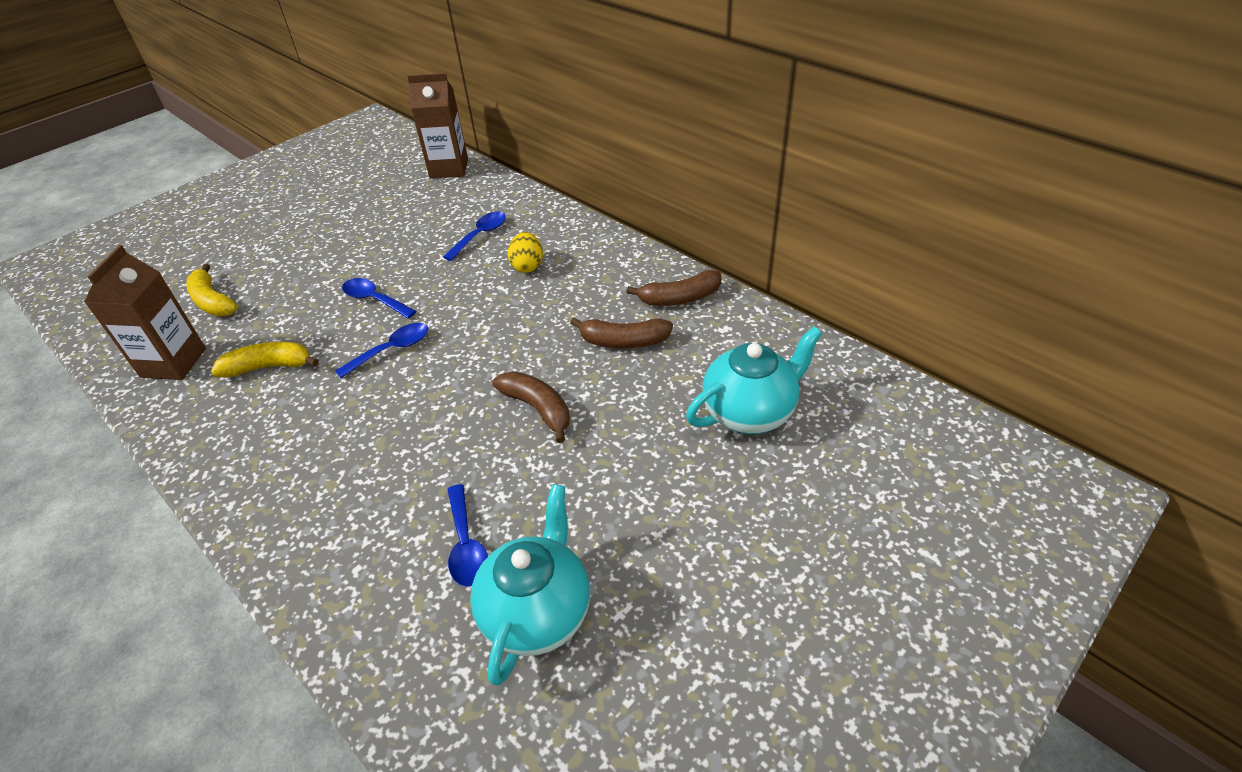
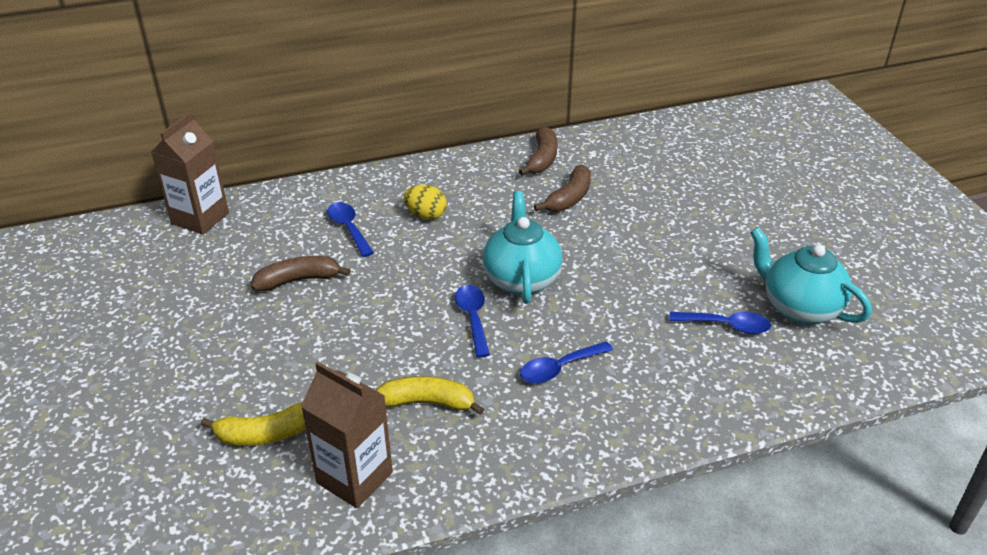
camera: 65 degrees left, 5 degrees down
yellow banana [211,342,319,378] -> yellow banana turned 75 degrees clockwise [376,376,484,415]
blue spoon [342,278,416,319] -> blue spoon moved to [520,341,613,383]
brown banana [492,371,570,443] -> brown banana moved to [251,256,350,291]
turquoise teapot [686,326,823,434] -> turquoise teapot moved to [483,191,562,304]

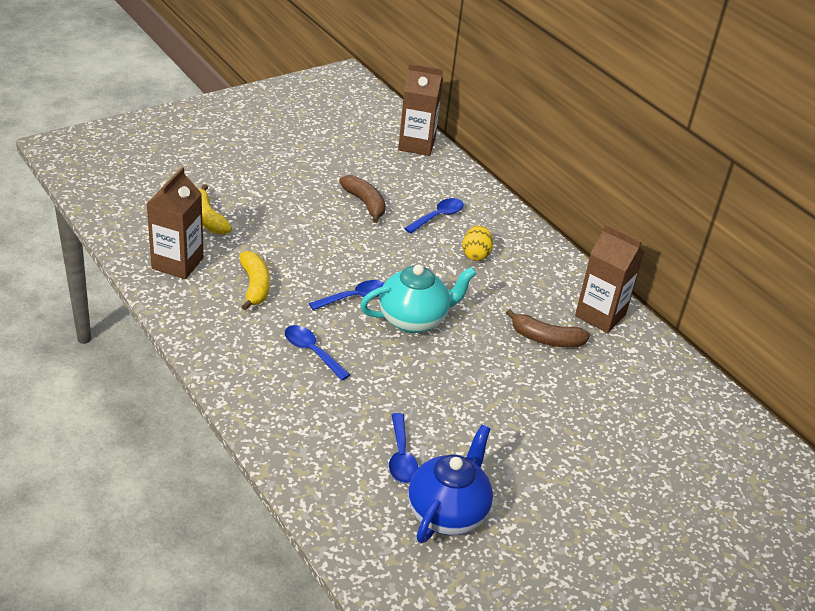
camera: 70 degrees right, 0 degrees up
brown banana [519,126,557,175] -> brown carton [575,224,644,333]
turquoise teapot [750,227,872,325] -> blue teapot [408,425,493,543]

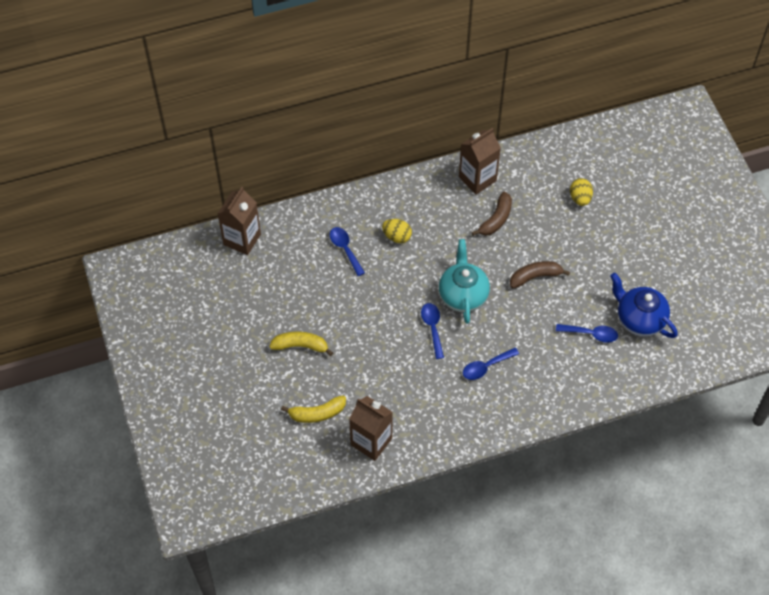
camera: 70 degrees left, 20 degrees up
yellow banana [239,251,270,310] -> yellow banana moved to [269,332,333,356]
brown banana [339,175,386,223] -> brown banana moved to [510,261,570,288]
none -> yellow egg [570,178,593,206]

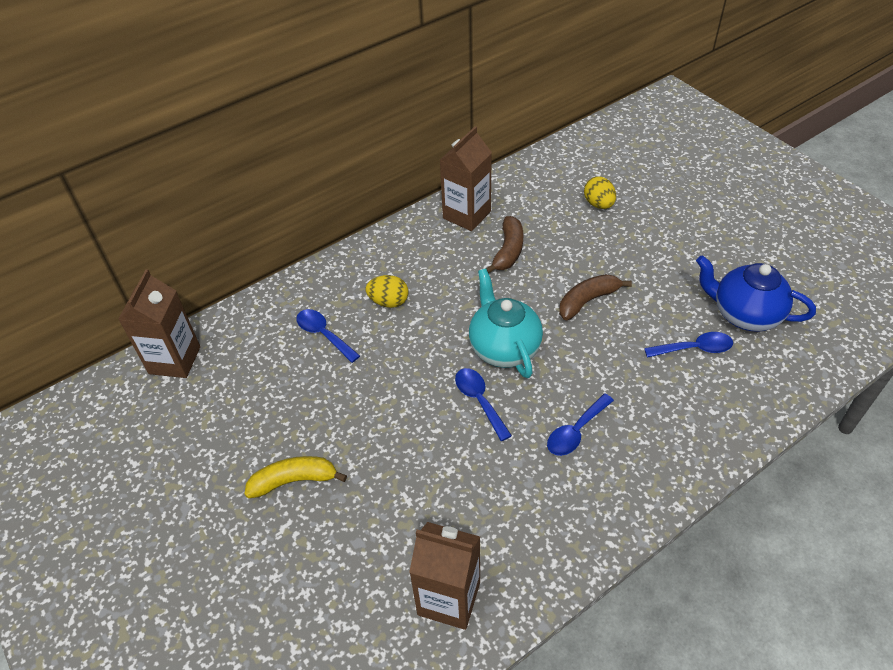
camera: 15 degrees left, 10 degrees down
yellow banana [281,395,346,423] -> none

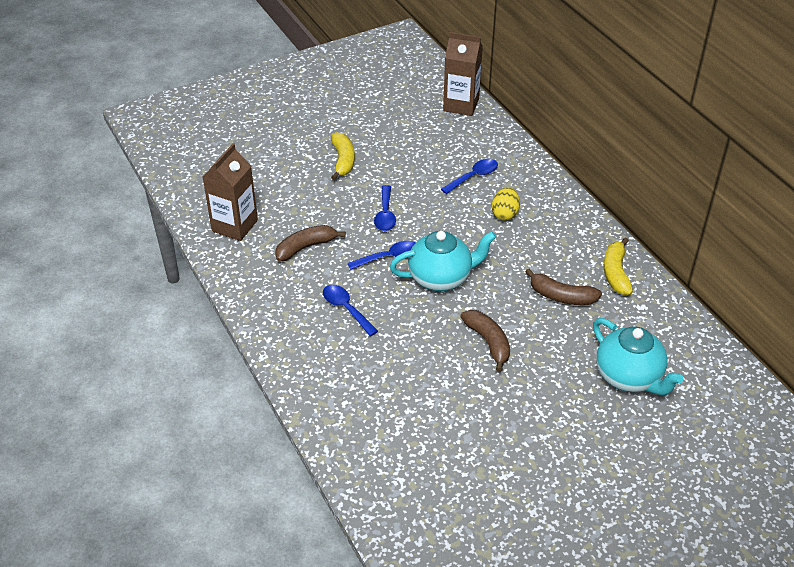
camera: 95 degrees right, 5 degrees down
brown carton [440,126,492,231] -> yellow banana [603,238,633,295]
yellow egg [584,176,616,209] -> turquoise teapot [593,318,684,395]
blue spoon [644,332,733,358] -> blue spoon moved to [374,185,396,231]
blue teapot [696,255,816,332] -> none
none -> brown banana [275,225,346,262]

